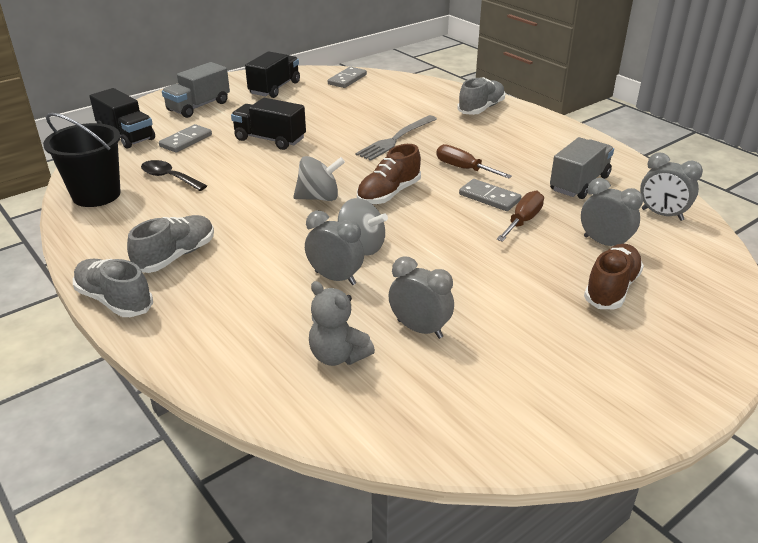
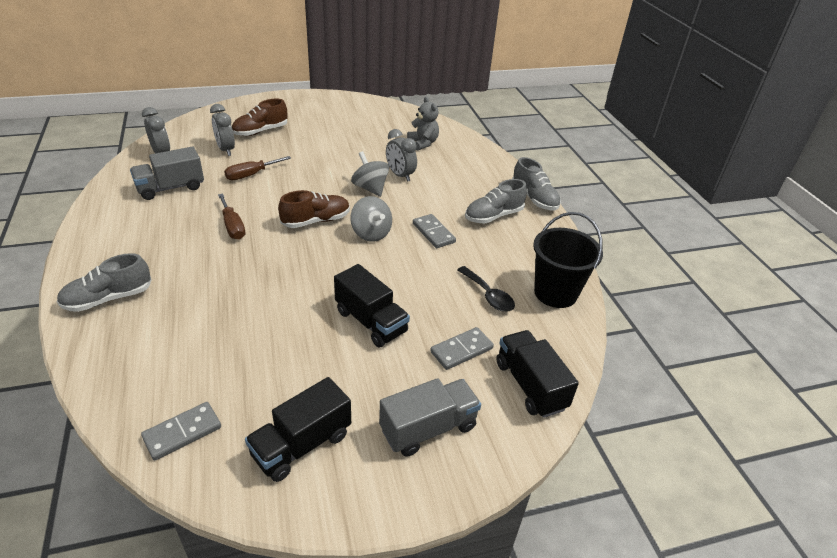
camera: 160 degrees left, 5 degrees up
grey spinning top [293,156,345,201] -> grey spinning top turned 135 degrees counterclockwise [350,196,392,242]
grey fork [356,115,437,161] -> none
grey clock [388,256,454,339] -> none
grey domino [459,179,521,211] -> grey domino moved to [413,214,456,248]

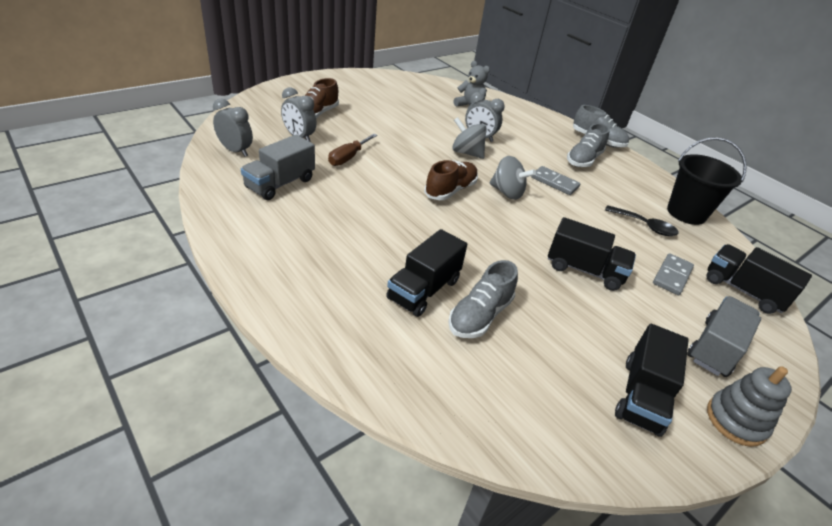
camera: 25 degrees left, 0 degrees up
grey shoe [57,253,152,312] -> grey shoe moved to [448,260,518,338]
grey domino [141,402,221,461] -> none
brown screwdriver [218,194,245,240] -> none
none -> black truck [386,229,467,317]
none -> grey stacking toy [707,366,792,447]

